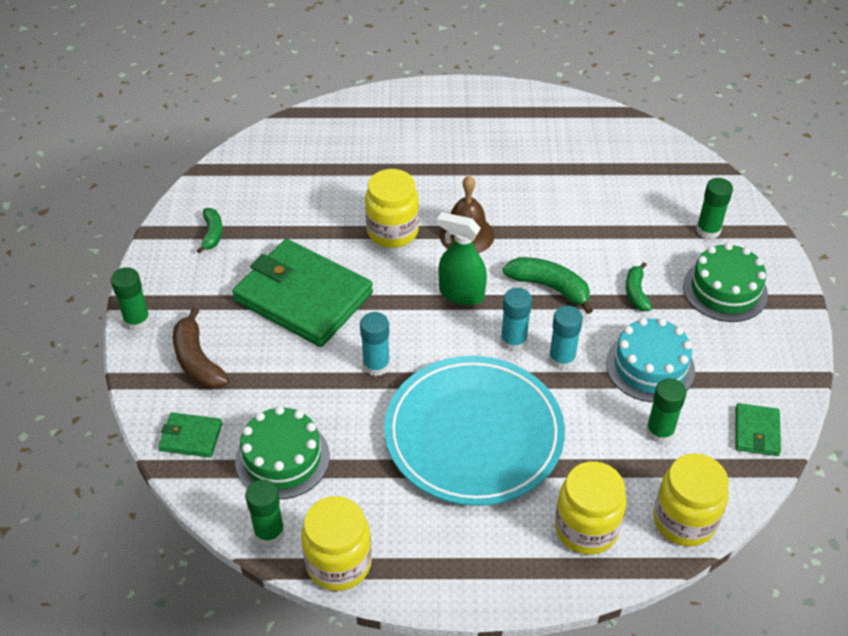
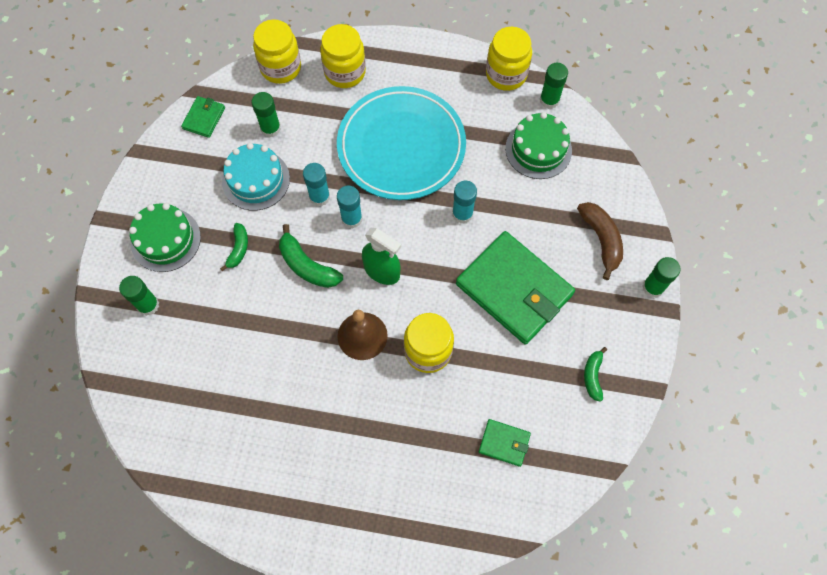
camera: 170 degrees left, 20 degrees up
green wallet [158,413,222,457] -> green wallet moved to [479,419,531,467]

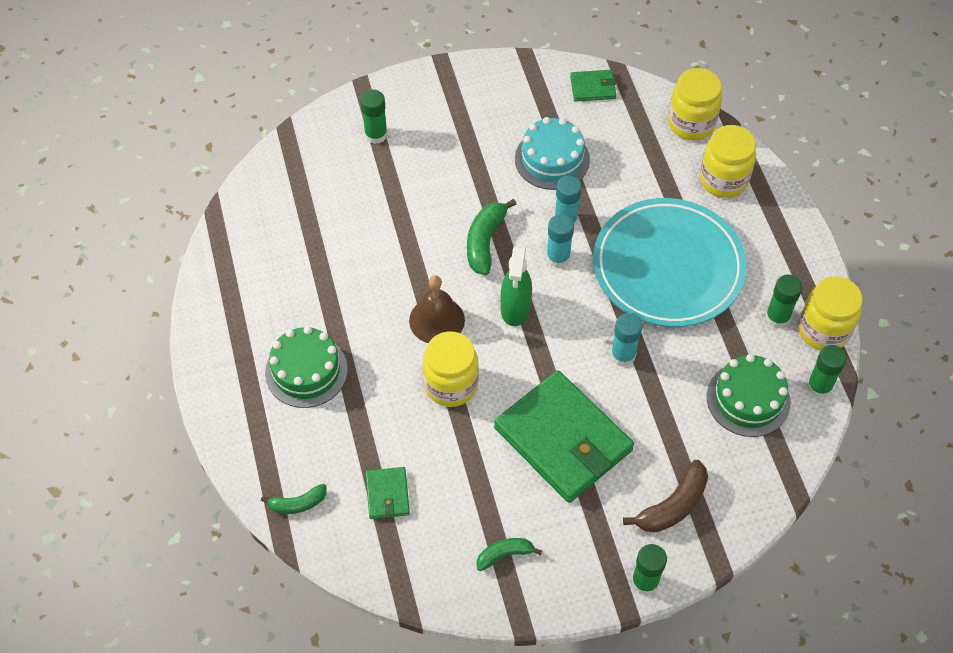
camera: 65 degrees right, 10 degrees down
green cake [129,203,201,272] -> green cake moved to [265,326,348,408]
green banana [220,223,248,271] -> green banana moved to [261,484,327,514]
green glue stick [251,92,281,138] -> green glue stick moved to [765,275,802,328]
green wallet [456,231,575,344] -> green wallet turned 60 degrees counterclockwise [494,370,634,503]

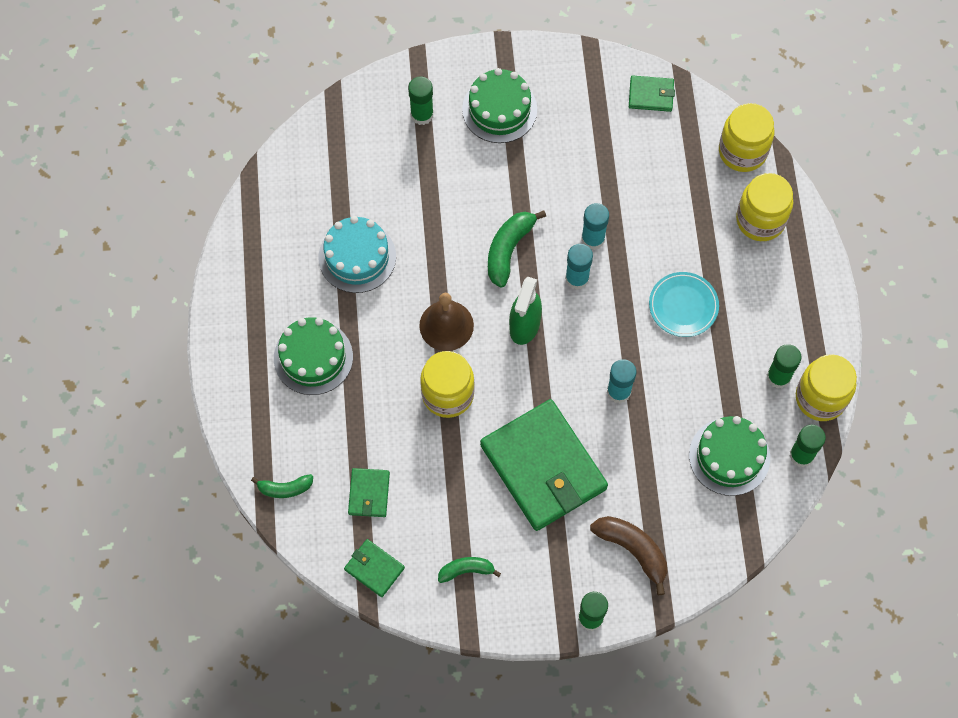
camera: 10 degrees right, 10 degrees up
turquoise cake [515,117,590,190] -> turquoise cake moved to [319,216,396,293]
turquoise plate [593,198,747,327] -> turquoise plate [649,272,719,337], size x0.46
brown banana [623,460,708,533] -> brown banana turned 105 degrees counterclockwise [590,516,667,595]
none -> green wallet [344,539,405,597]
none -> green cake [462,68,537,143]

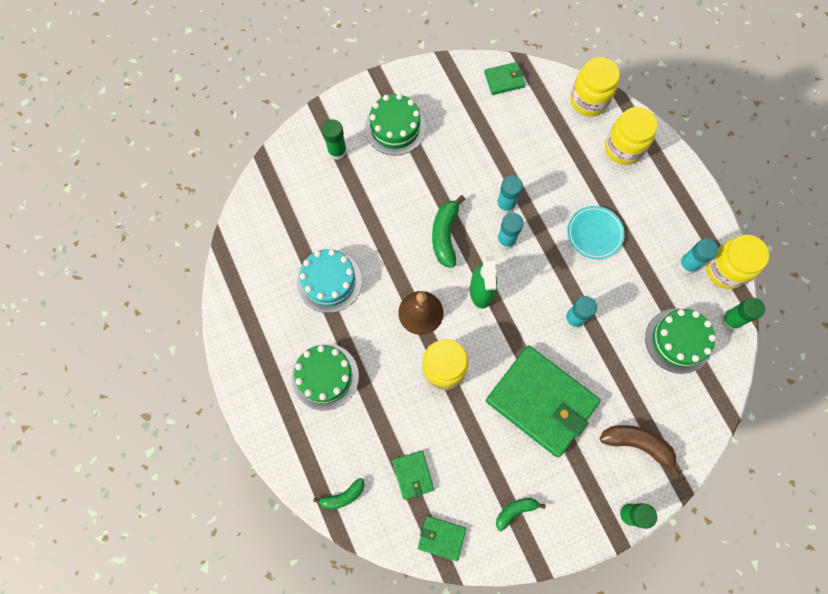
camera: 20 degrees left, 5 degrees up
green glue stick [767,344,801,388] -> turquoise glue stick [678,239,718,274]

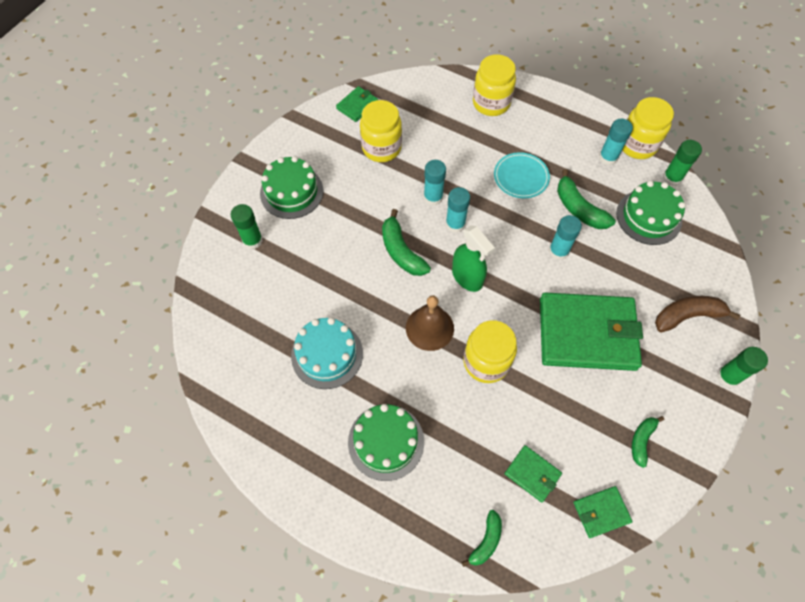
camera: 35 degrees left, 10 degrees down
yellow jar [570,57,620,116] -> yellow jar moved to [360,100,402,162]
none -> green banana [557,169,616,229]

